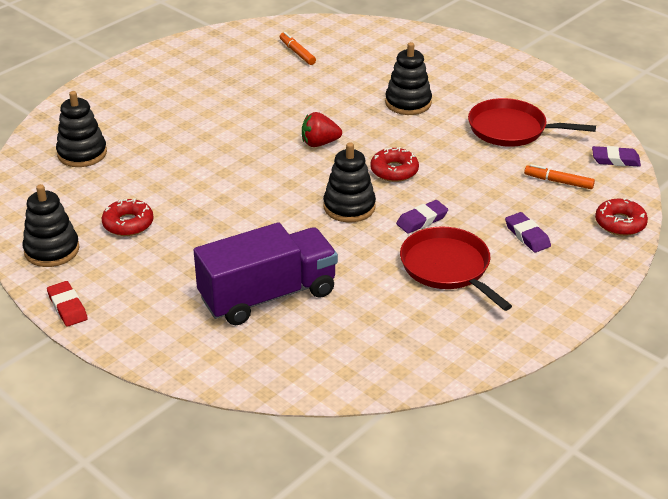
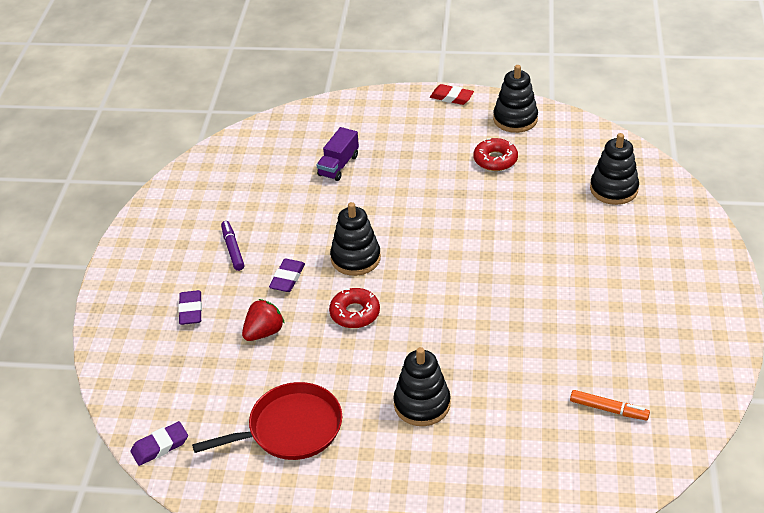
camera: 145 degrees right, 5 degrees up
purple truck [194,222,338,325] -> purple truck [317,127,359,181], size x0.50
red strawberry [302,112,342,147] -> red strawberry moved to [242,299,285,341]
red pan [400,226,512,311] -> purple marker [221,221,244,271]
purple eraser [505,212,551,253] -> purple eraser turned 60 degrees clockwise [178,290,202,325]
orange marker [524,164,595,189] -> none
red donut [595,198,648,236] -> none

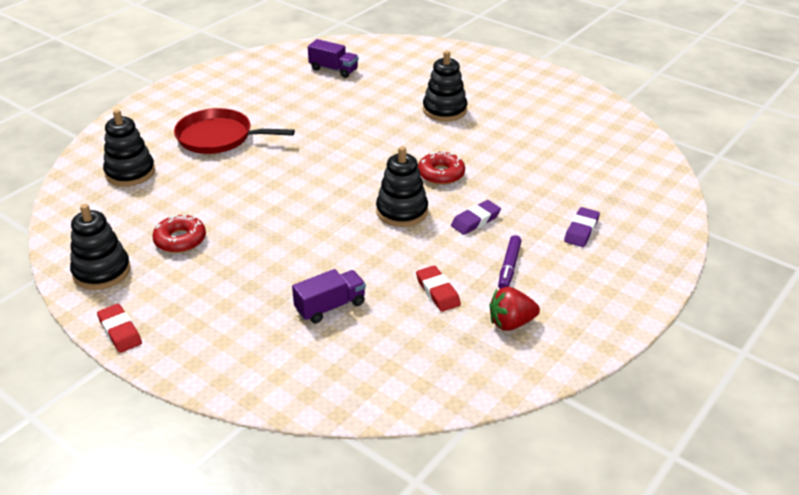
camera: 150 degrees left, 5 degrees down
purple eraser [131,421,188,466] -> none
red pan [192,382,342,460] -> red pan moved to [174,108,295,154]
red strawberry [242,299,285,341] -> red strawberry moved to [489,287,540,331]
orange marker [570,390,650,421] -> purple truck [308,39,359,78]
none -> red eraser [416,266,461,312]

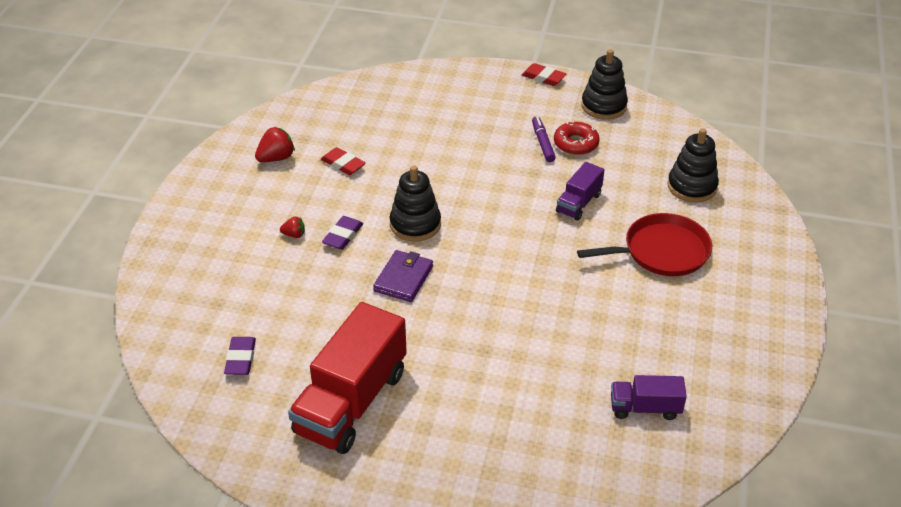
camera: 155 degrees right, 5 degrees up
purple truck [292,269,366,323] -> purple truck moved to [556,162,604,221]
red donut [418,151,465,185] -> purple wallet [373,250,433,302]
black stacking toy [423,51,467,121] -> none
purple marker [498,235,522,289] -> purple marker moved to [532,116,556,162]
purple eraser [564,207,600,247] -> purple eraser moved to [224,337,256,375]
none -> red strawberry [280,217,305,238]
none -> red truck [288,302,407,454]

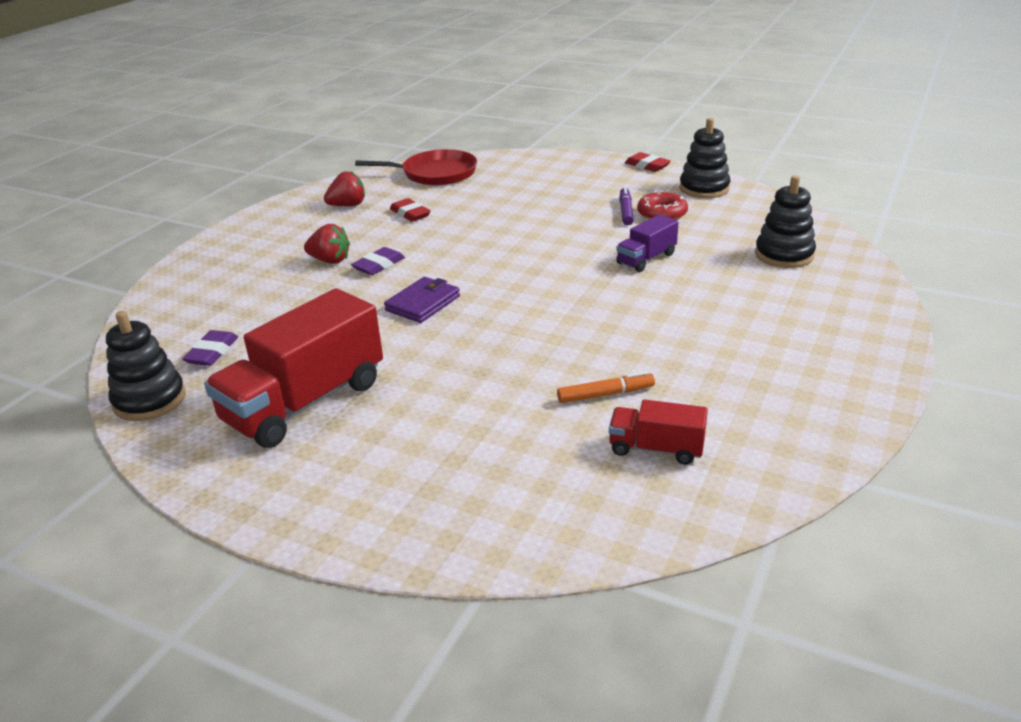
camera: 15 degrees right, 10 degrees down
red strawberry [280,217,305,238] -> red strawberry [304,224,350,264], size x1.72
black stacking toy [390,165,441,242] -> black stacking toy moved to [106,311,186,421]
red pan [577,213,712,276] -> red pan moved to [355,149,477,185]
purple truck [611,375,687,420] -> red truck [609,400,708,465]
none -> orange marker [557,371,655,403]

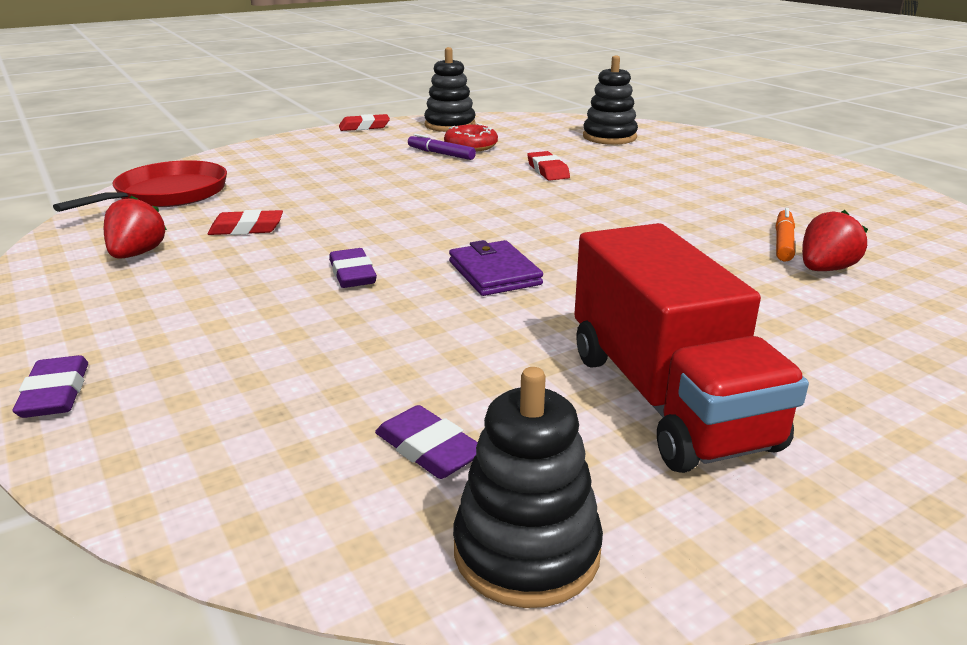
camera: 60 degrees left, 5 degrees down
red strawberry [304,224,350,264] -> red strawberry moved to [802,210,868,271]
red truck [609,400,708,465] -> none
purple truck [616,214,679,272] -> red eraser [527,151,570,181]
none -> purple eraser [12,355,88,418]

